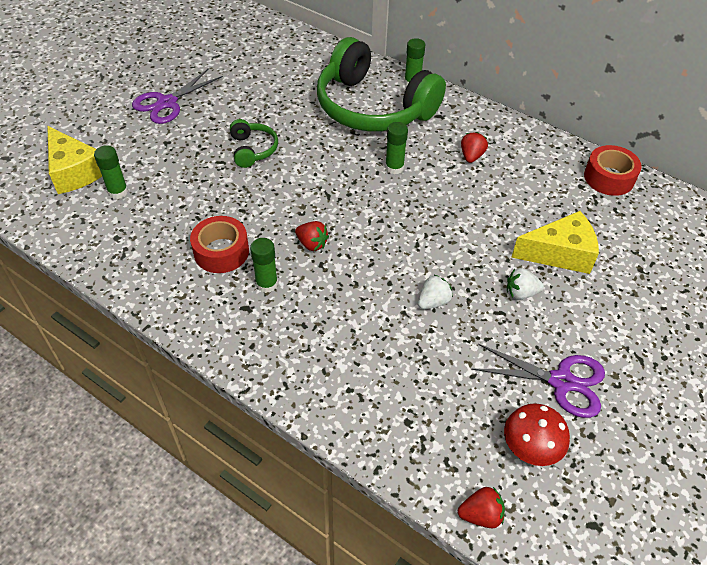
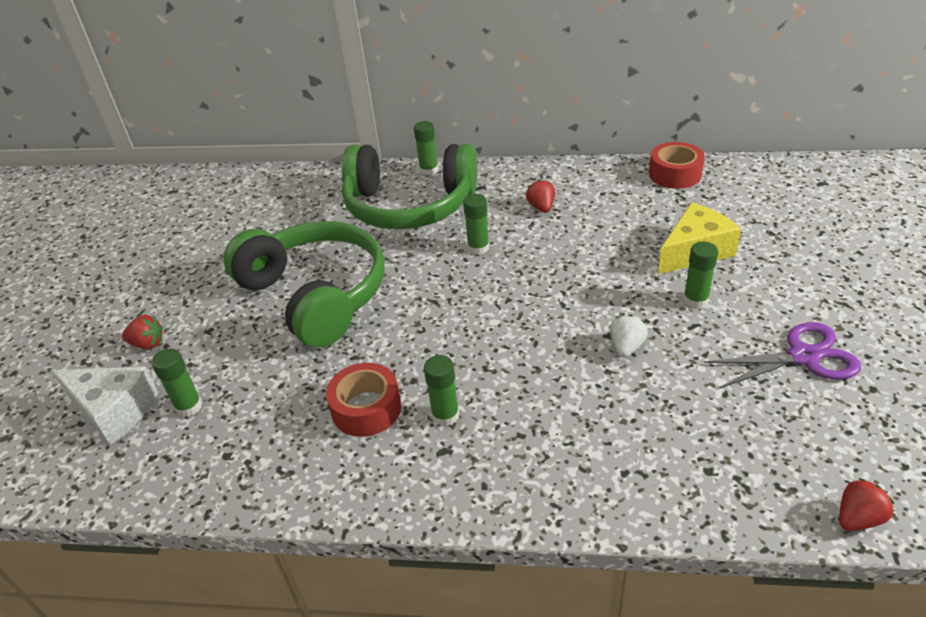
camera: 25 degrees left, 10 degrees down
yellow cheese [47,126,102,194] -> white cheese [52,367,159,445]
purple scissors [132,69,223,124] -> none
green headphones [230,119,278,168] -> green headphones [223,221,385,348], size x2.34
red strawberry [295,221,329,251] -> red strawberry moved to [122,315,163,349]
red mushroom [504,403,570,466] -> none
white strawberry [507,268,544,300] -> green glue stick [683,241,718,308]

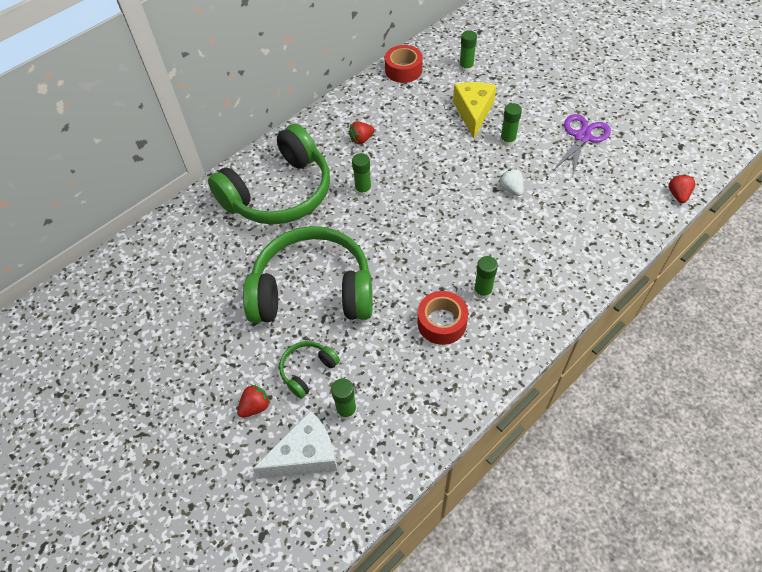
camera: 50 degrees left, 15 degrees up
green glue stick [414,121,438,176] -> green glue stick moved to [459,30,477,73]
red strawberry [526,179,555,213] -> red strawberry turned 60 degrees counterclockwise [349,121,374,144]
none -> green headphones [279,341,340,399]

